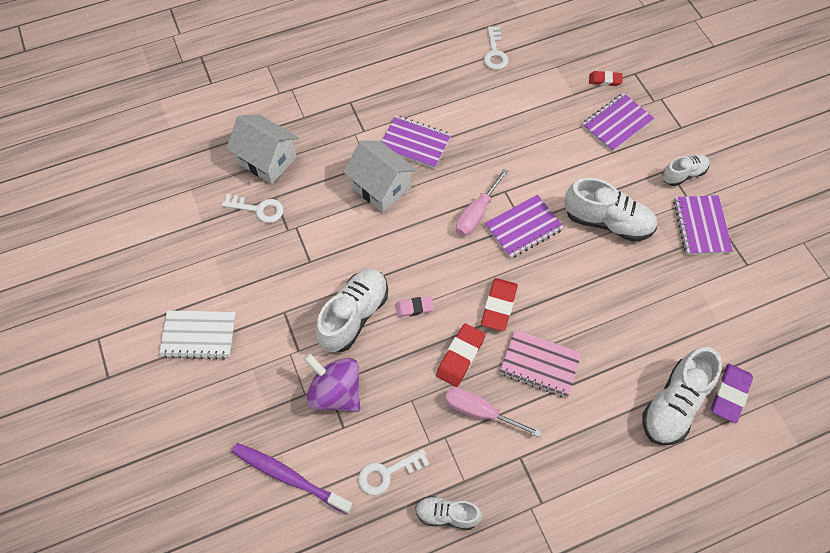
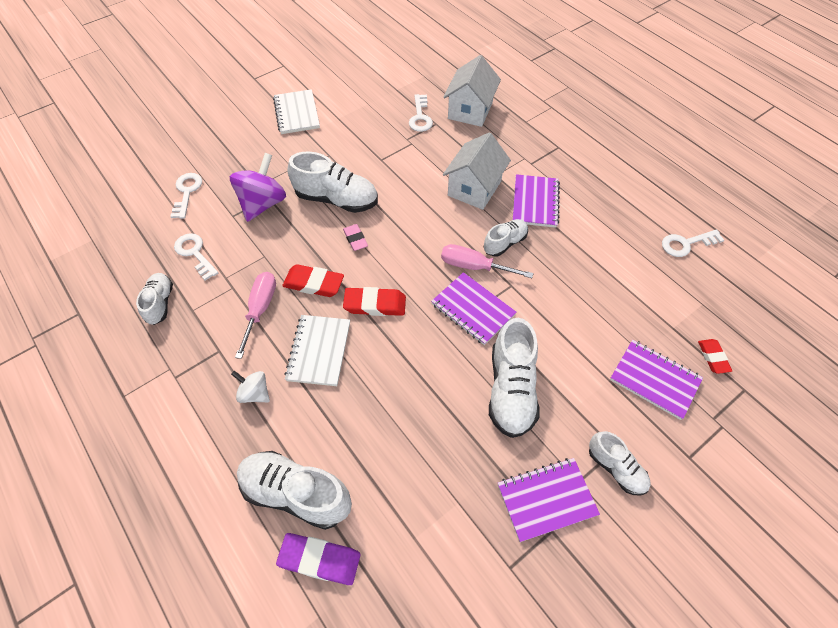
camera: 75 degrees right, 5 degrees down
purple toothbrush [232,443,353,515] -> white key [170,173,202,219]
pink notebook [500,329,582,398] -> white notebook [284,315,350,386]
none -> white spinning top [231,371,270,403]
none -> white shoe [484,219,528,257]

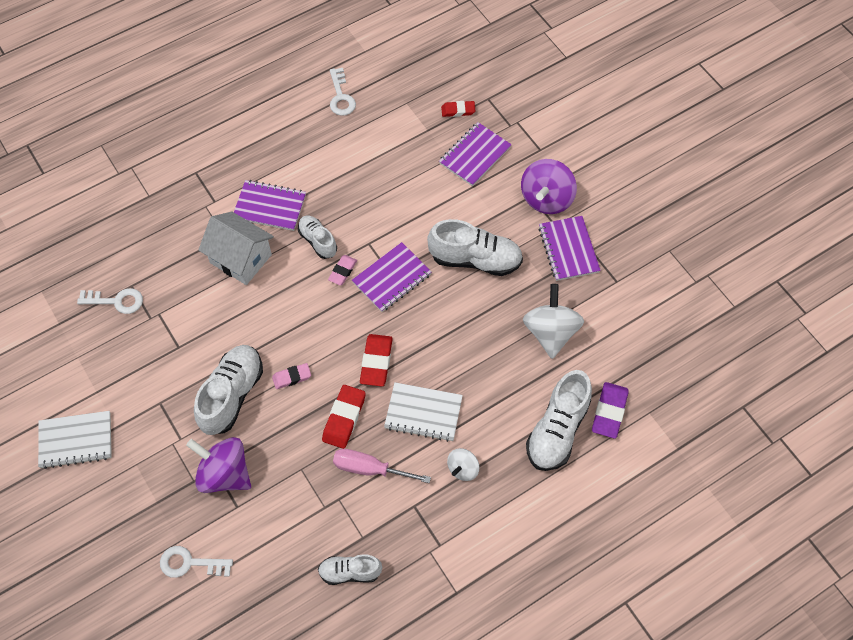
camera: 85 degrees left, 5 degrees up
white key [174,233,218,281] -> none
pink screwdriver [441,244,534,278] -> pink eraser [328,255,357,285]
white house [443,55,501,127] -> none
white shoe [589,431,650,496] -> purple spinning top [521,159,577,214]
none -> white spinning top [523,284,584,359]

